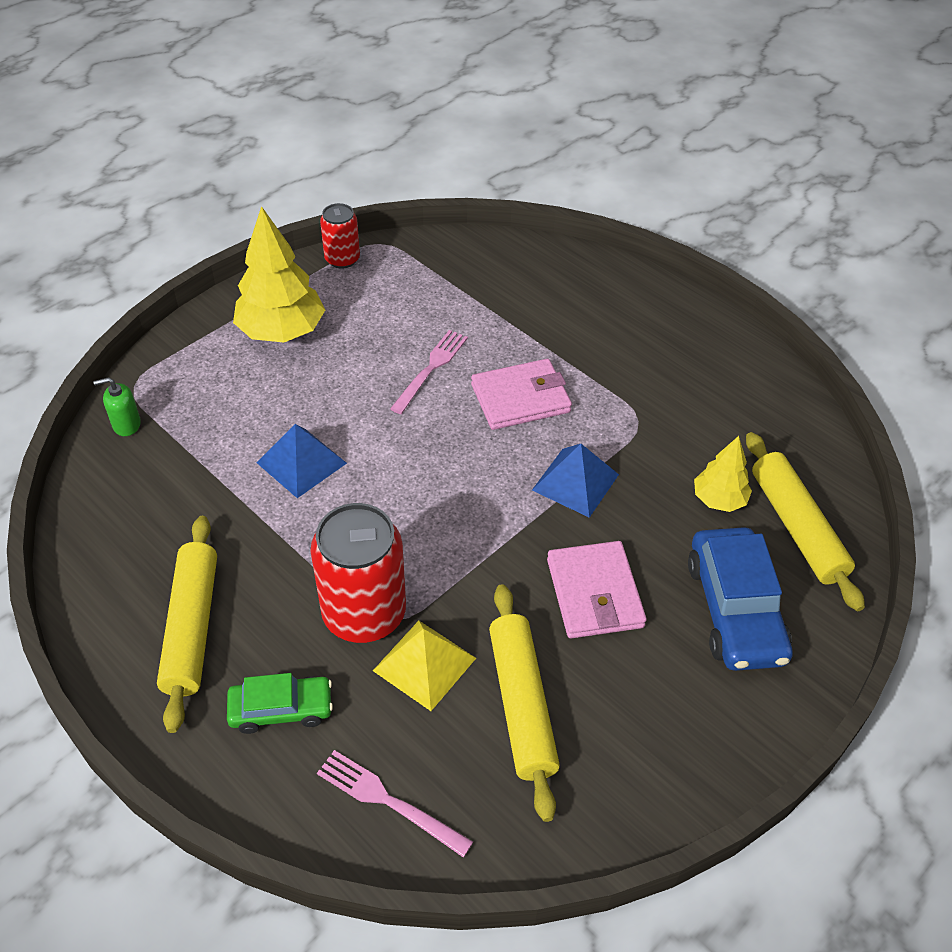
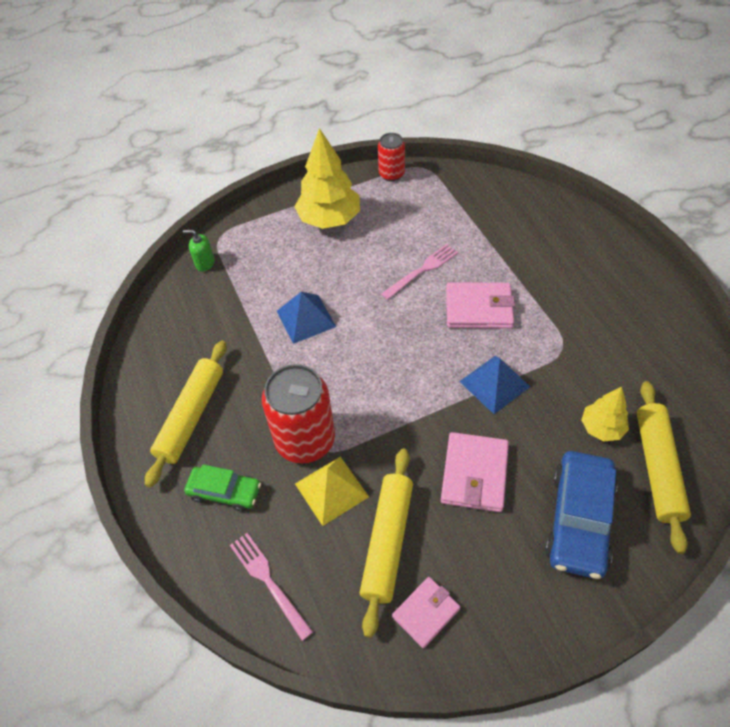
camera: 25 degrees right, 5 degrees up
none -> pink wallet [392,577,460,648]

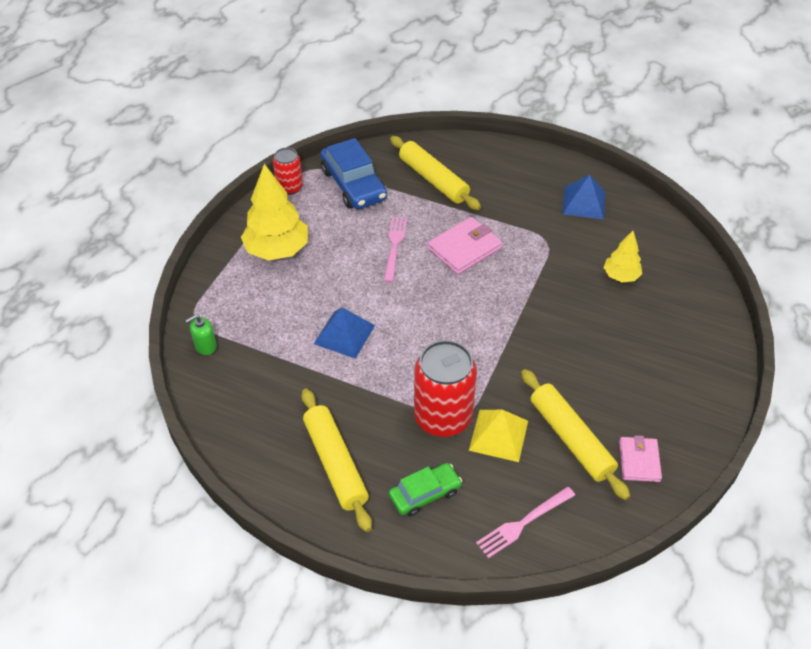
camera: 45 degrees left, 5 degrees down
pink fork [230,533,313,641] -> pink fork turned 45 degrees counterclockwise [476,487,575,559]
pink wallet [441,432,509,512] -> none
blue pyramid [459,356,530,414] -> blue pyramid moved to [562,175,605,219]
blue car [545,451,618,579] -> blue car moved to [320,138,387,209]
yellow rolling pin [637,381,691,554] -> yellow rolling pin moved to [390,136,481,210]

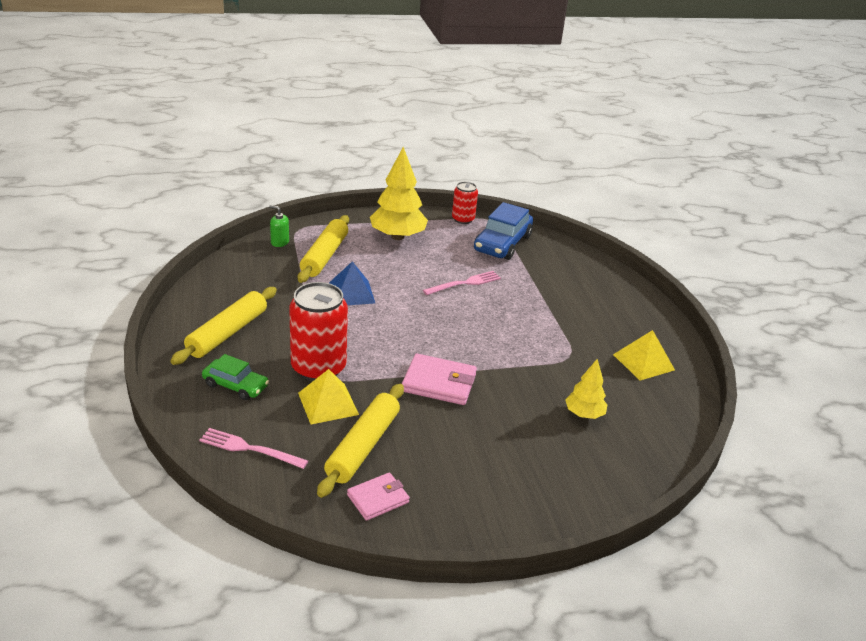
camera: 50 degrees right, 15 degrees down
yellow rolling pin [390,136,481,210] -> yellow rolling pin moved to [298,215,349,283]
pink wallet [428,217,502,275] -> pink wallet moved to [402,354,477,405]
blue pyramid [562,175,605,219] -> yellow pyramid [613,330,675,380]

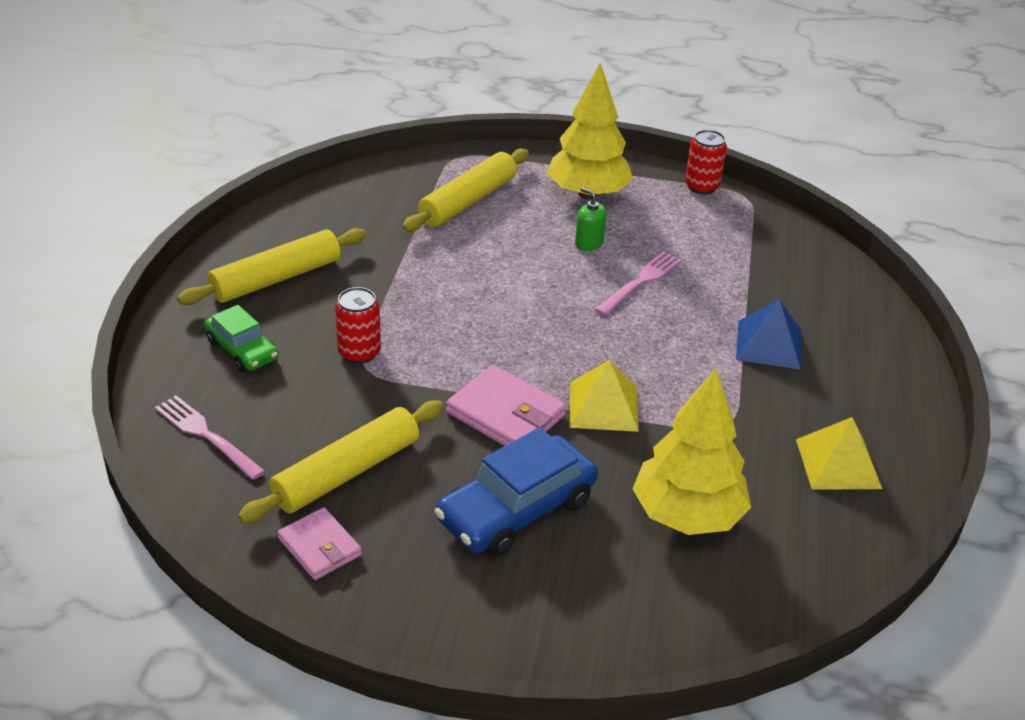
camera: 25 degrees right, 5 degrees up
green soap dispenser [269,205,289,247] -> green soap dispenser moved to [575,187,607,251]
red can [289,282,348,381] -> red can [335,287,381,364], size x0.56
yellow pyramid [298,369,359,424] -> yellow pyramid moved to [570,360,639,432]
blue pyramid [329,261,375,305] -> blue pyramid moved to [736,299,801,369]
pink wallet [347,472,410,521] -> pink wallet turned 60 degrees clockwise [278,507,362,580]
pink fork [423,271,501,295] -> pink fork turned 45 degrees counterclockwise [595,251,681,316]
blue car [474,202,533,260] -> blue car moved to [434,427,598,557]
yellow tree [565,359,607,419] -> yellow tree [633,368,751,535], size x1.79

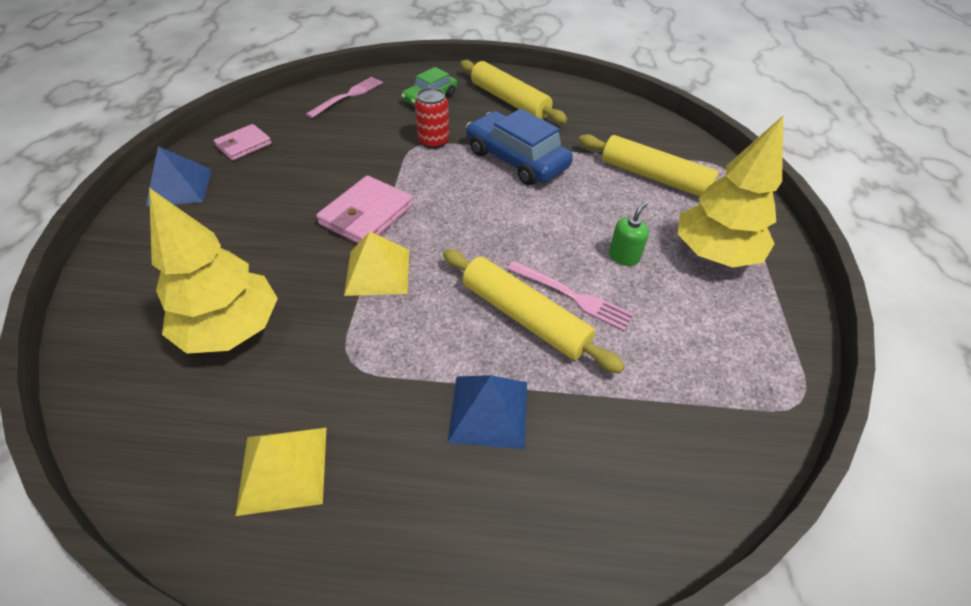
camera: 85 degrees right, 10 degrees up
yellow rolling pin [238,400,444,523] -> yellow rolling pin moved to [443,249,625,374]
blue car [434,427,598,557] -> blue car moved to [466,109,573,185]
red can [685,130,727,195] -> none
none -> blue pyramid [146,146,212,207]

